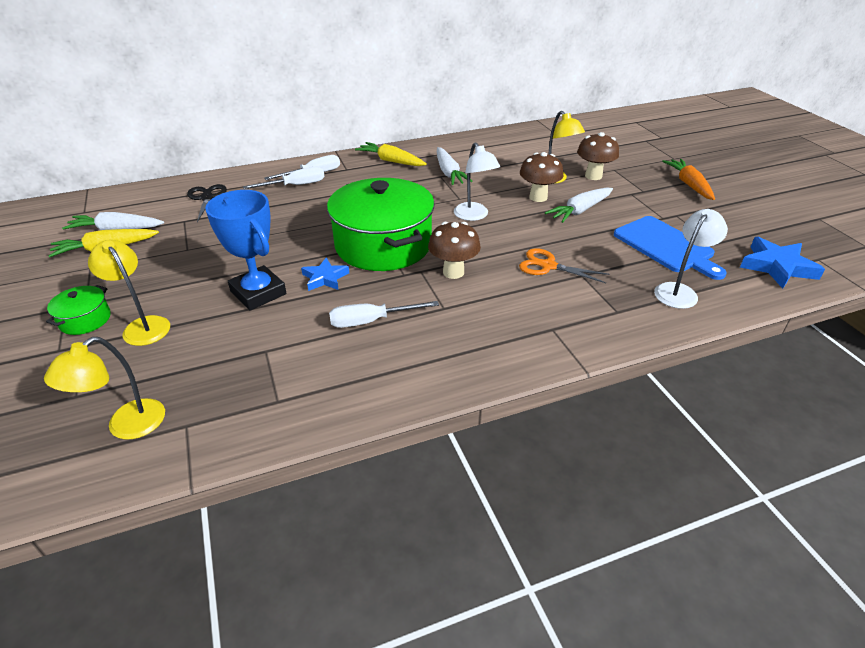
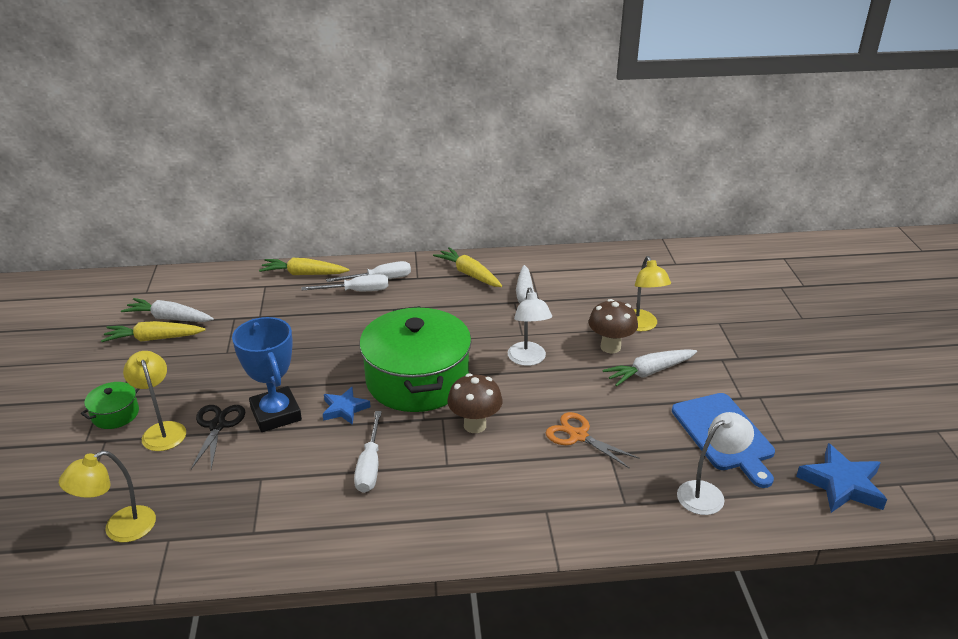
camera: 15 degrees right, 5 degrees down
black scissors [187,184,227,222] -> black scissors moved to [191,405,245,469]
white screwdriver [329,301,439,328] -> white screwdriver turned 90 degrees counterclockwise [354,411,382,493]
brown mushroom [577,132,619,180] -> none
orange carrot [662,159,715,200] -> none
none -> yellow carrot [259,258,349,275]

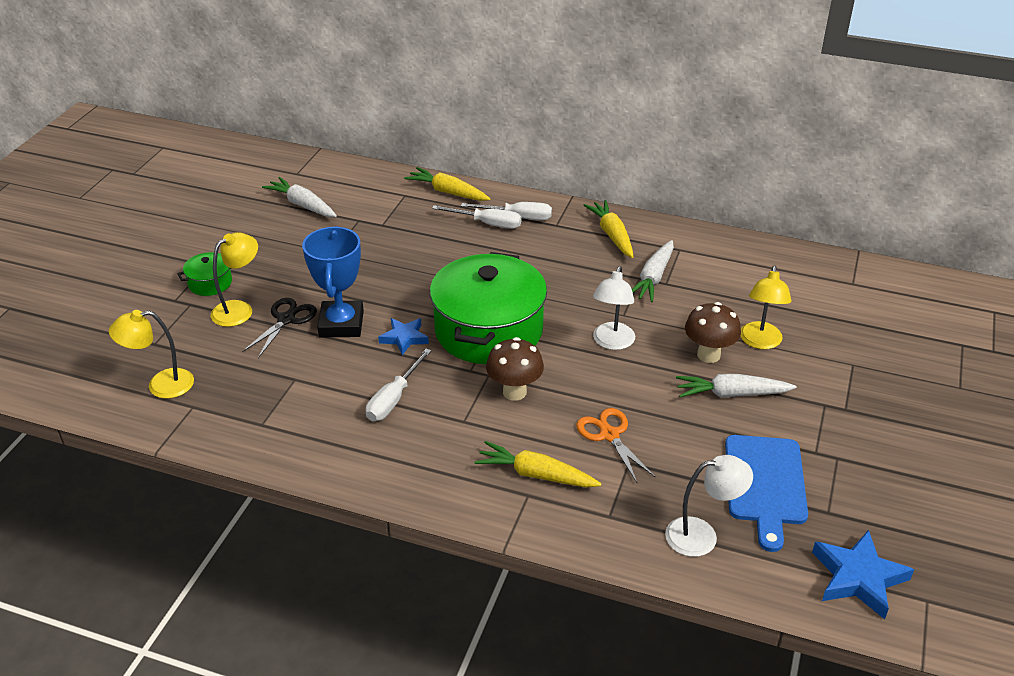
camera: 25 degrees right, 5 degrees up
yellow carrot [101,321,205,342] -> yellow carrot moved to [475,441,601,487]
yellow lamp [123,351,186,451] -> yellow lamp turned 45 degrees clockwise [211,232,258,327]

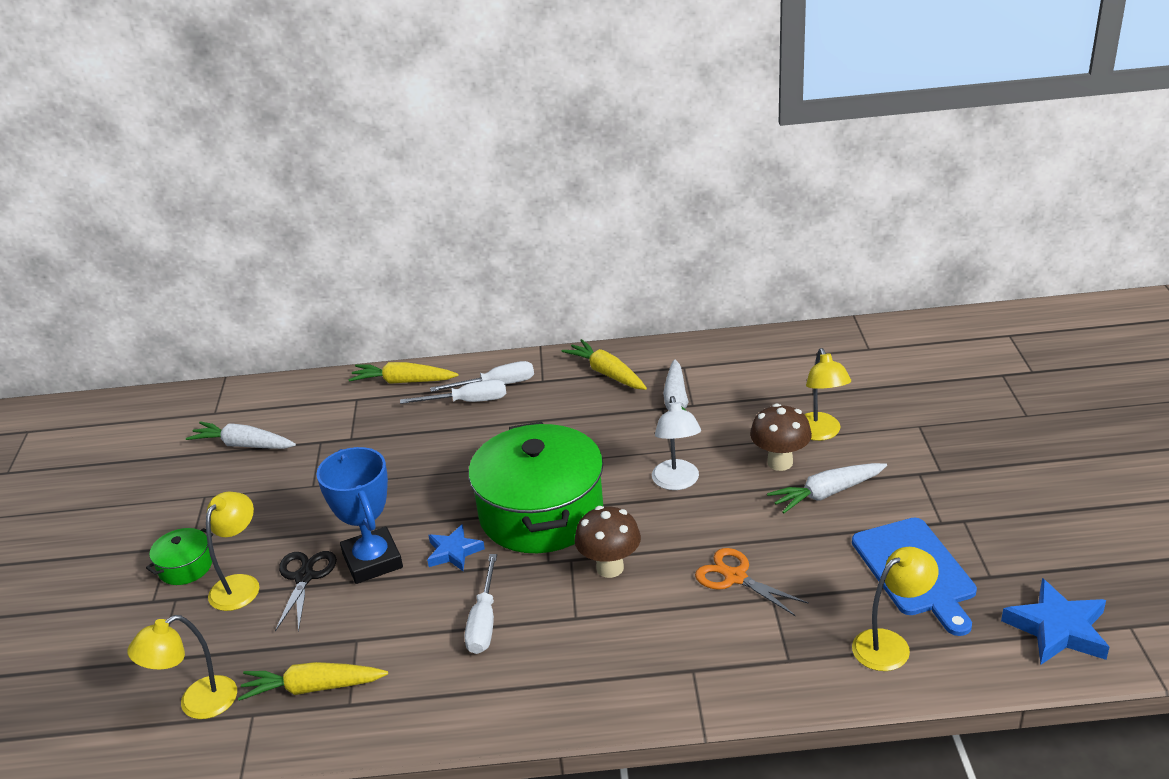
camera: 20 degrees left, 5 degrees down
yellow carrot [475,441,601,487] -> yellow carrot moved to [238,662,388,701]
white lamp [665,455,753,557] -> yellow lamp [852,547,938,671]

